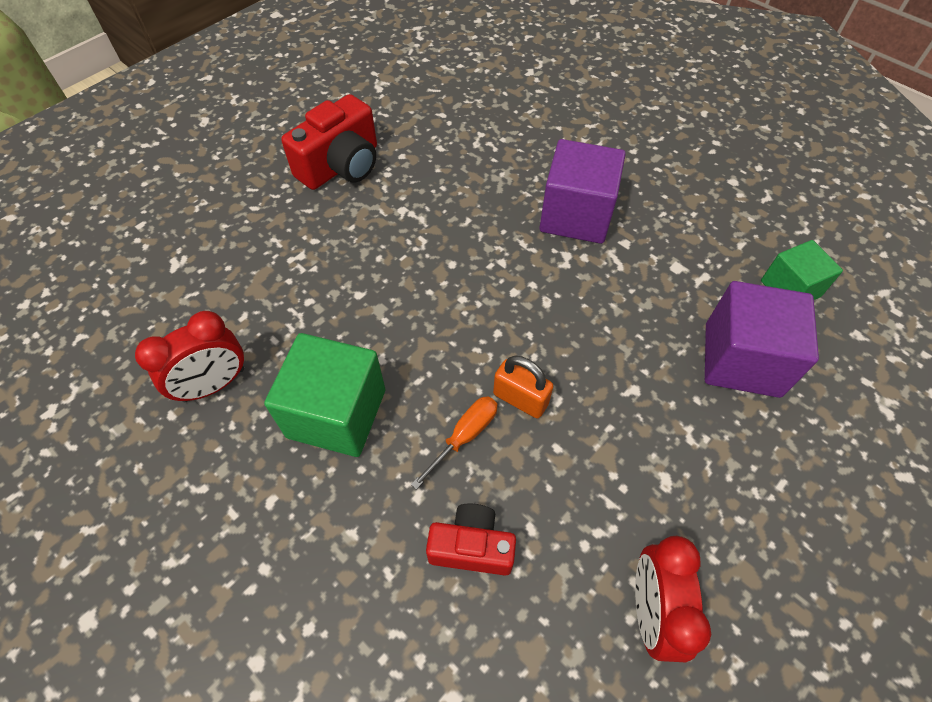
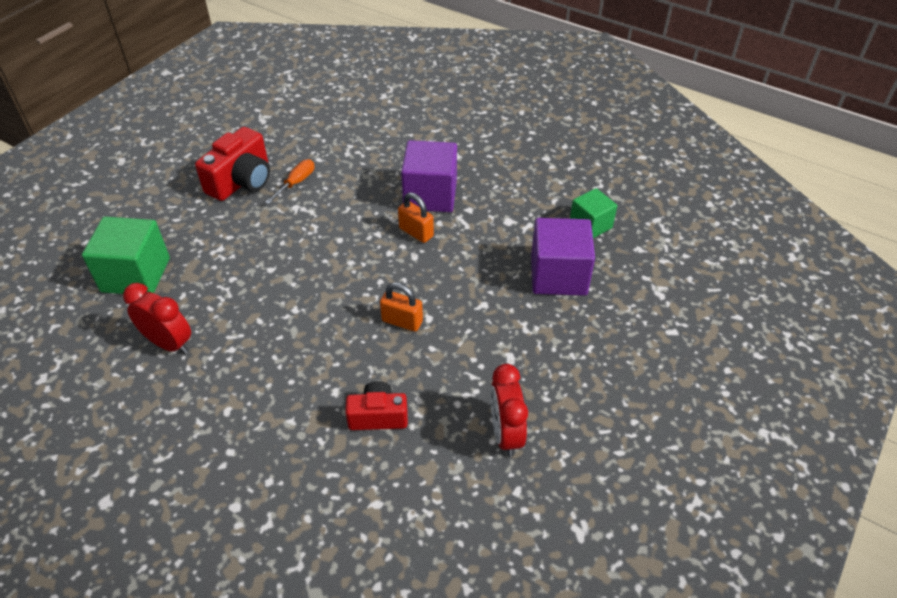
camera: 10 degrees left, 10 degrees down
red clock [135,311,244,402] -> red clock turned 105 degrees counterclockwise [123,283,191,354]
green cube [264,333,385,457] -> green cube moved to [82,217,170,294]
orange screwdriver [411,396,497,490] -> orange screwdriver moved to [265,159,314,204]
none -> orange padlock [398,192,434,243]

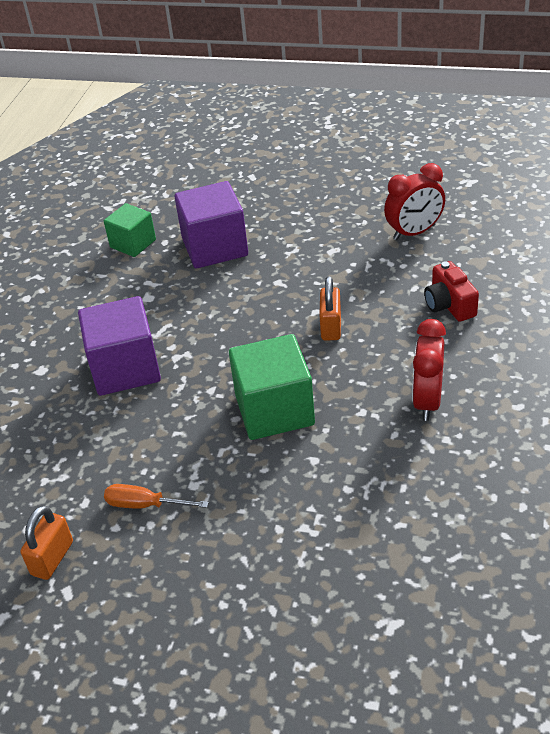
camera: 105 degrees left, 5 degrees down
green cube [82,217,170,294] -> green cube moved to [229,334,315,440]
red clock [123,283,191,354] -> red clock moved to [412,319,446,421]
red camera [195,127,270,201] -> none
orange padlock [398,192,434,243] -> orange padlock moved to [21,505,73,580]

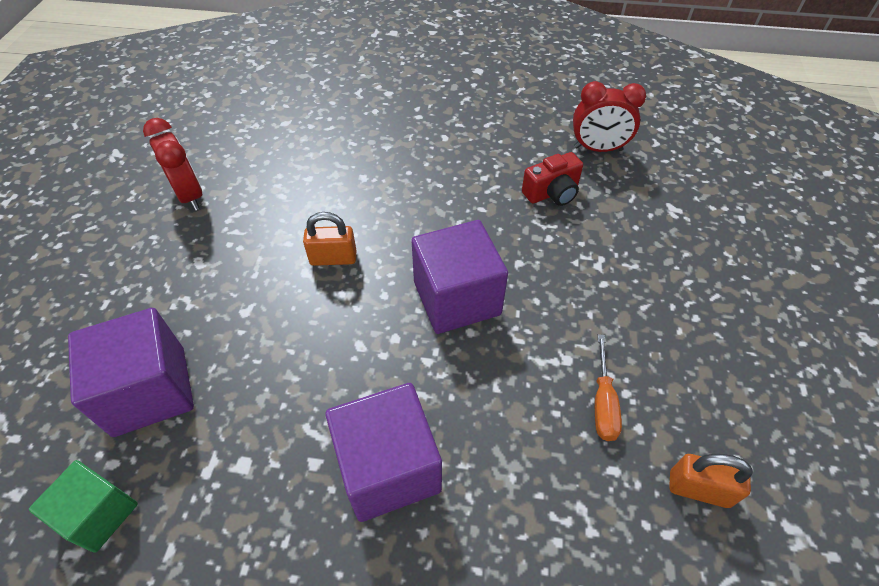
camera: 100 degrees left, 10 degrees up
green cube [229,334,315,440] -> purple cube [411,220,508,334]
red clock [412,319,446,421] -> red clock moved to [573,81,646,152]
red camera [424,261,479,322] -> red camera moved to [522,152,583,206]

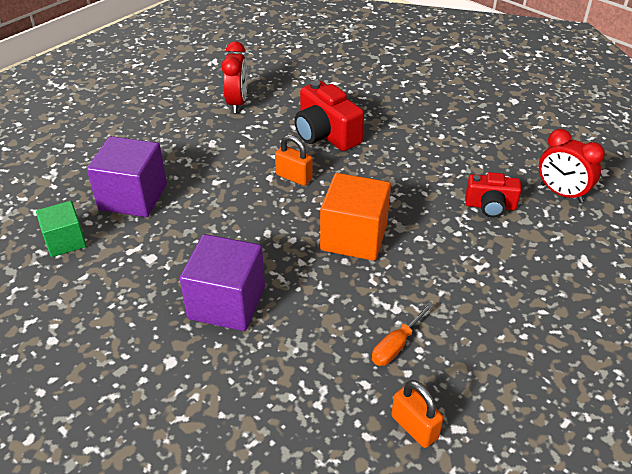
camera: 35 degrees right, 10 degrees down
purple cube [411,220,508,334] -> orange cube [320,173,391,261]
none -> red camera [294,80,364,151]

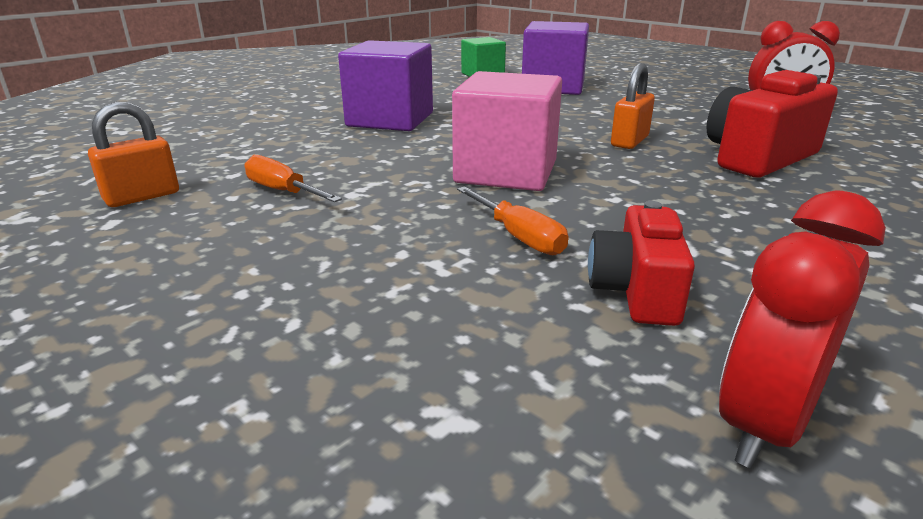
camera: 90 degrees right, 15 degrees down
orange cube [320,173,391,261] -> pink cube [452,71,562,191]
none -> orange screwdriver [457,186,568,255]

